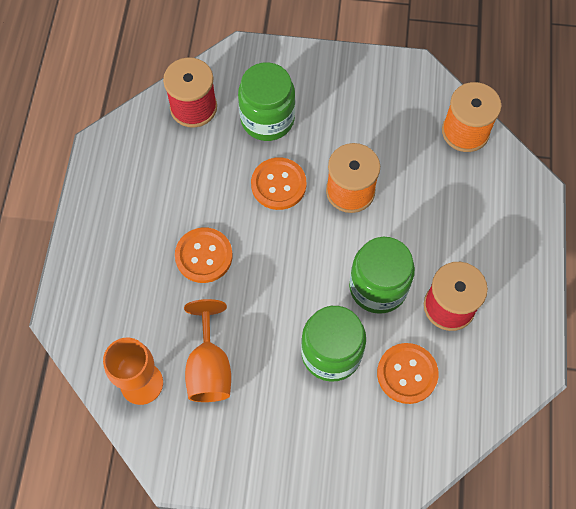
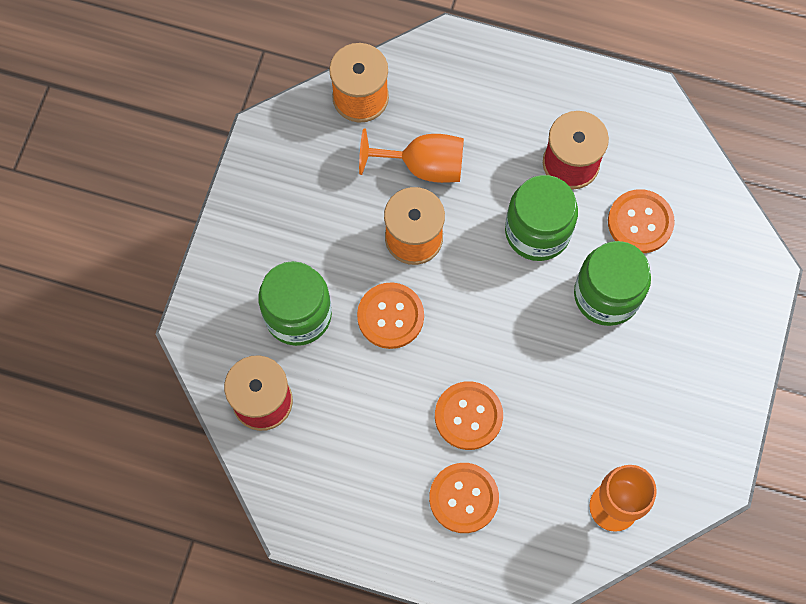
camera: 80 degrees left, 5 degrees up
orange goblet [184,299,231,402] -> orange goblet moved to [359,128,464,183]
none -> orange button [429,463,499,533]

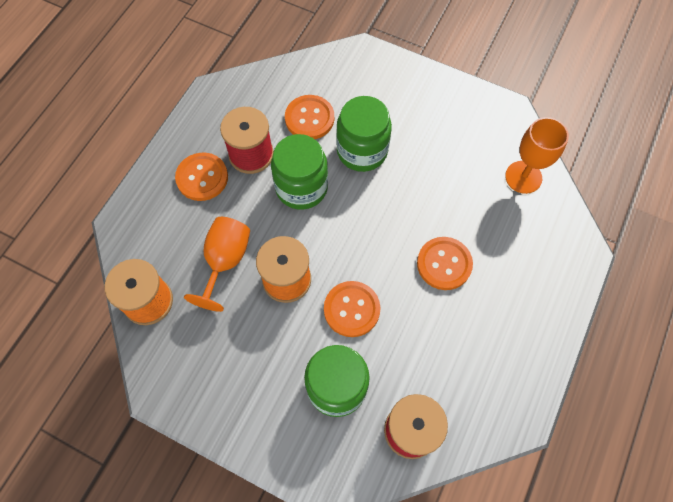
camera: 80 degrees left, 5 degrees down
orange button [429,463,499,533] -> orange button moved to [175,153,228,201]

